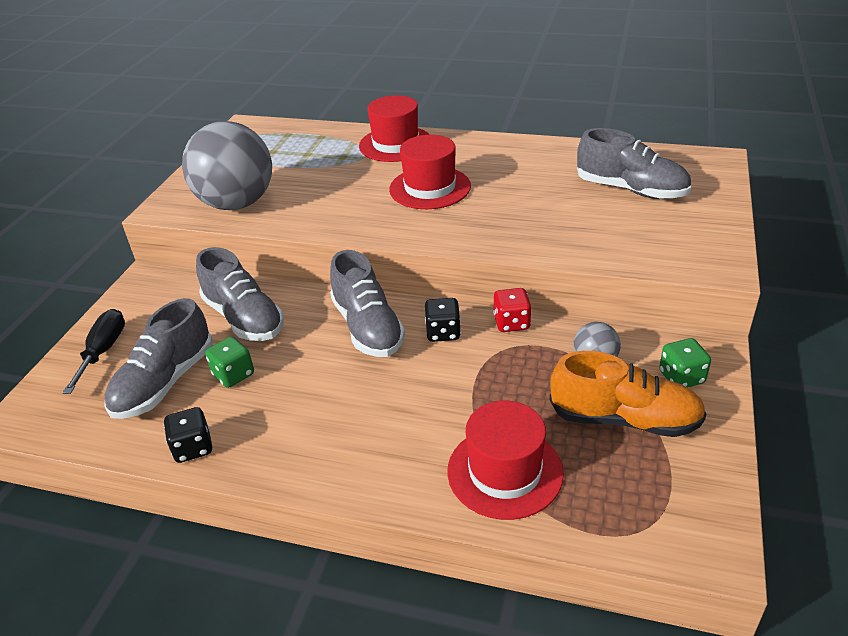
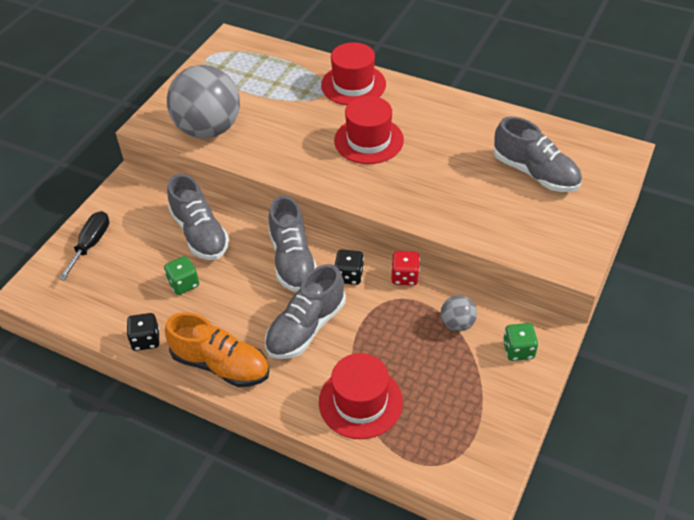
camera: 10 degrees right, 10 degrees up
grey shoe [104,298,213,419] -> grey shoe moved to [265,264,346,359]
orange shoe [550,351,706,437] -> orange shoe moved to [165,312,270,387]

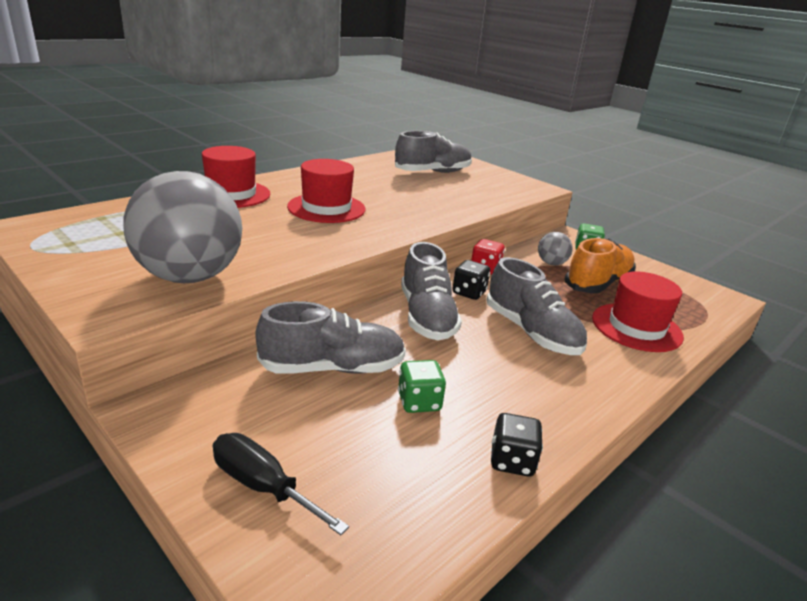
camera: 75 degrees left, 20 degrees down
orange shoe [165,312,270,387] -> orange shoe moved to [565,238,636,293]
grey shoe [269,196,317,292] -> grey shoe turned 75 degrees clockwise [401,242,462,340]

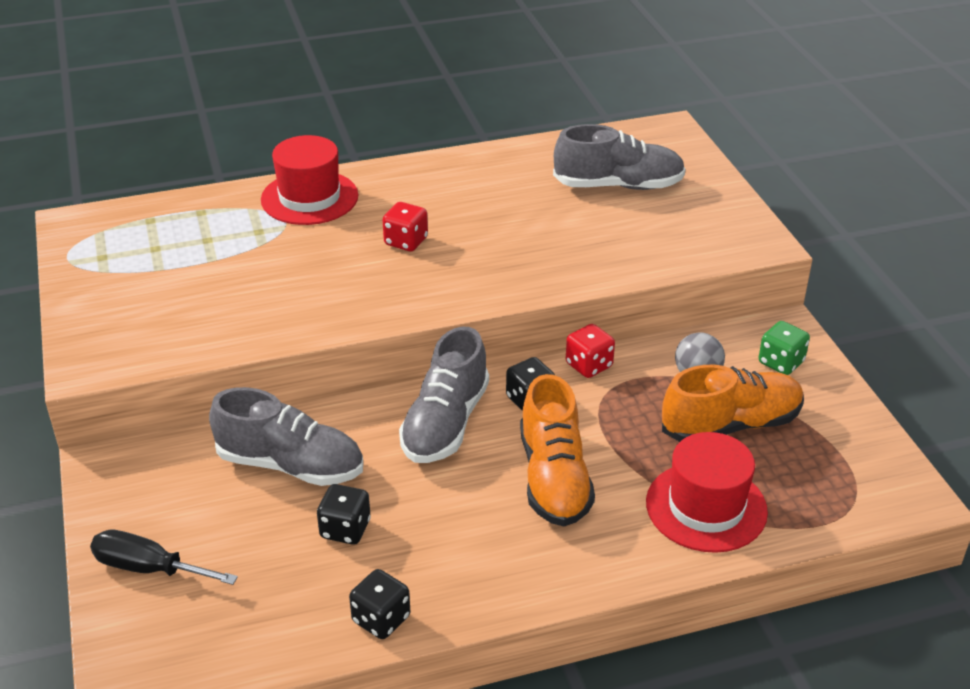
camera: 30 degrees right, 10 degrees up
grey ball [123,171,242,283] -> none
black screwdriver [213,433,349,535] -> black screwdriver turned 45 degrees counterclockwise [90,530,238,585]
red hat [287,159,366,223] -> red dice [383,202,428,251]
green dice [398,360,446,413] -> black dice [317,484,371,545]
grey shoe [487,257,587,355] -> orange shoe [520,374,595,527]

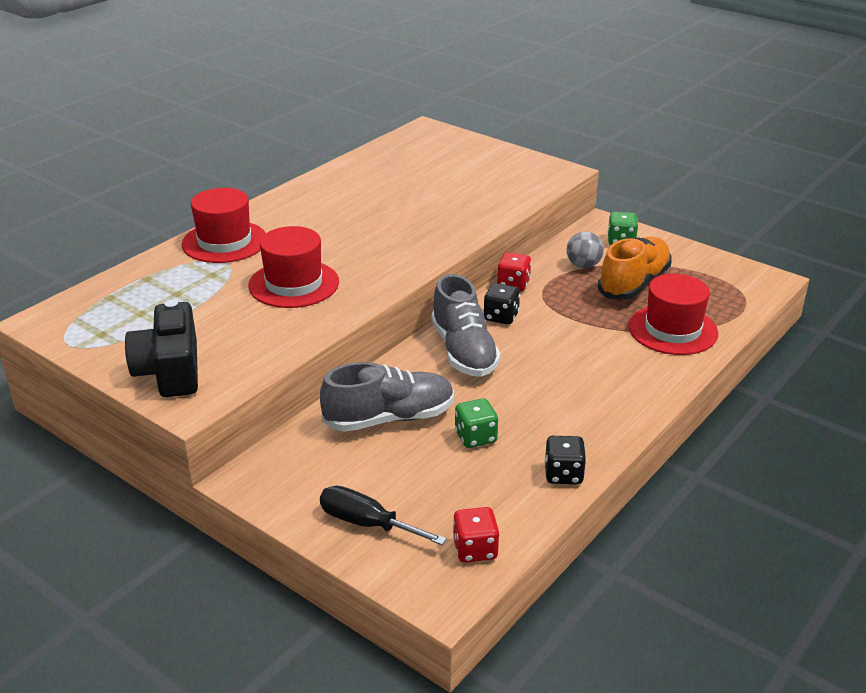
camera: 35 degrees left, 5 degrees down
black screwdriver [90,530,238,585] -> black screwdriver turned 45 degrees clockwise [320,486,447,545]
black dice [317,484,371,545] -> green dice [455,398,498,448]
red dice [383,202,428,251] -> red dice moved to [453,507,500,563]
orange shoe [520,374,595,527] -> none
grey shoe [553,124,686,190] -> none
none -> black camera [125,300,198,397]
none -> red hat [248,226,339,308]

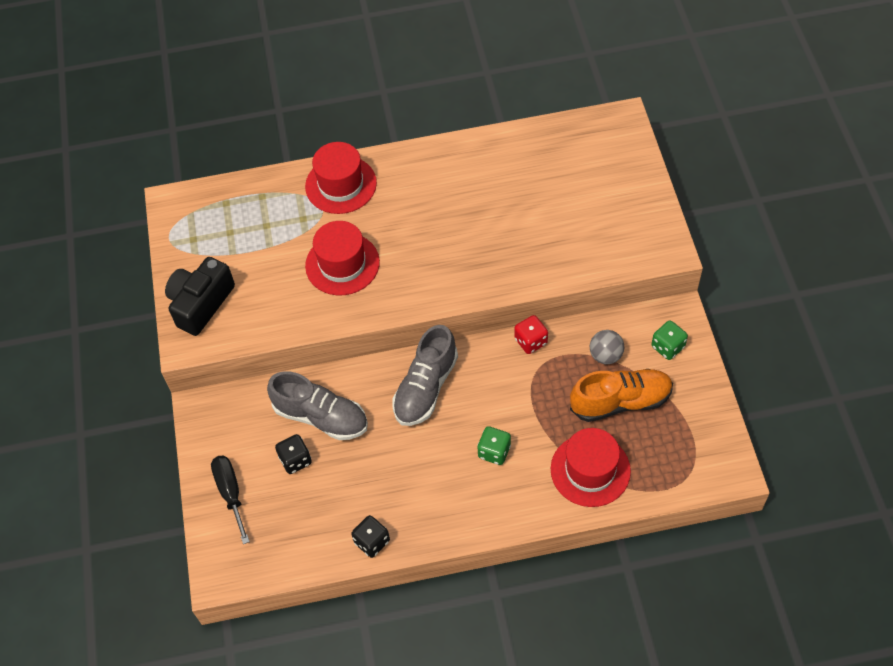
camera: 45 degrees right, 25 degrees up
red dice [453,507,500,563] -> none
green dice [455,398,498,448] -> green dice moved to [477,426,511,465]
black dice [483,283,520,325] -> black dice moved to [275,434,312,474]

